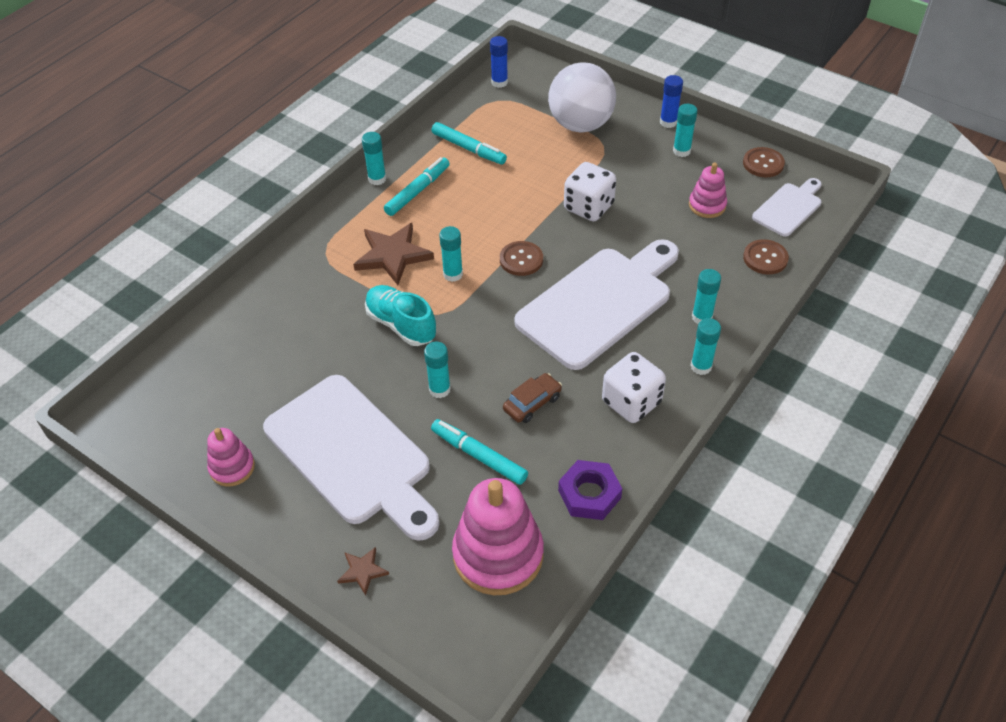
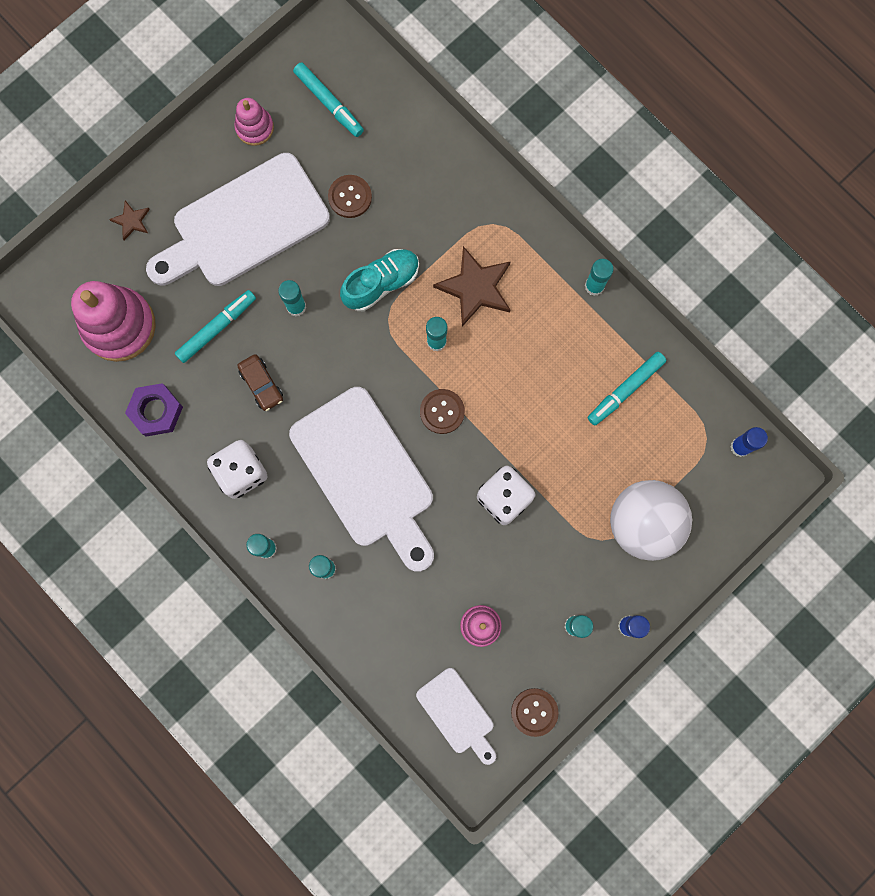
camera: 100 degrees right, 30 degrees up
turquoise marker [384,157,450,216] -> turquoise marker moved to [293,63,364,137]
brown button [743,239,789,275] -> brown button moved to [328,175,372,218]

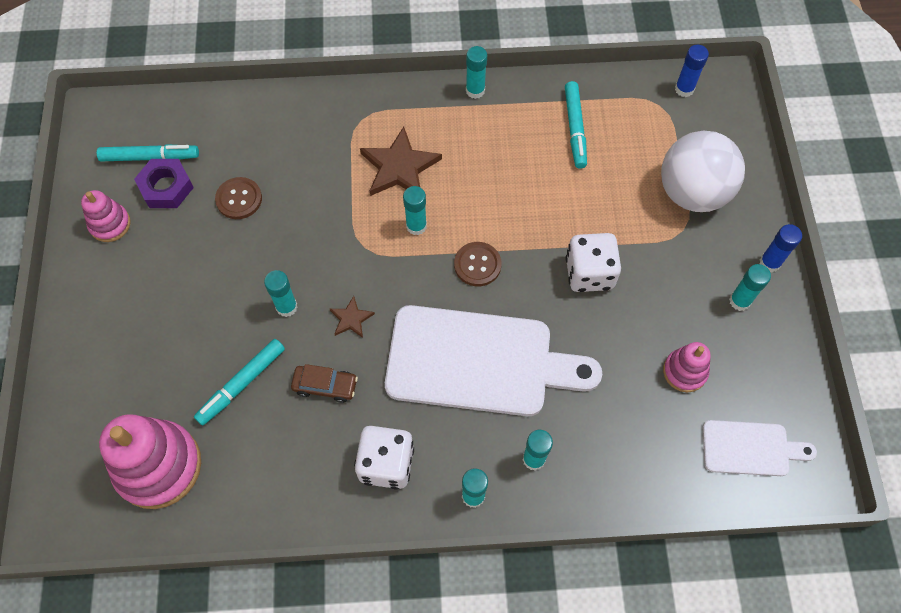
camera: 50 degrees left, 15 degrees down
brown star [109,201,150,240] -> brown star moved to [330,296,375,338]
purple nut [125,383,183,436] -> purple nut moved to [134,159,194,208]
white cutting board [146,153,330,286] -> none
turquoise marker [175,290,256,363] -> turquoise marker turned 135 degrees counterclockwise [194,339,285,426]
turquoise shoe [340,249,419,311] -> none
brown button [511,688,559,737] -> none

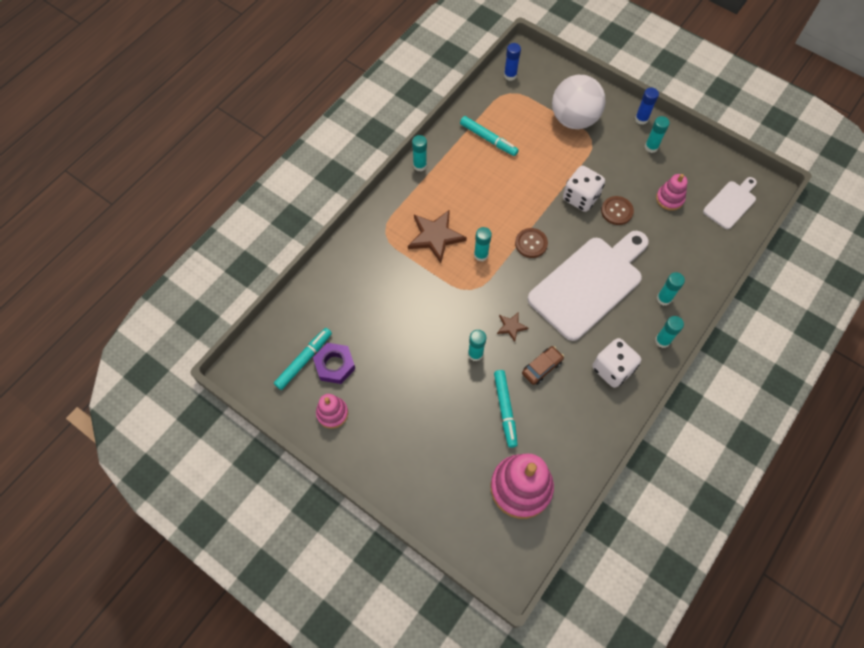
camera: 50 degrees left, 0 degrees up
brown button [215,177,262,219] -> brown button moved to [601,196,634,225]

